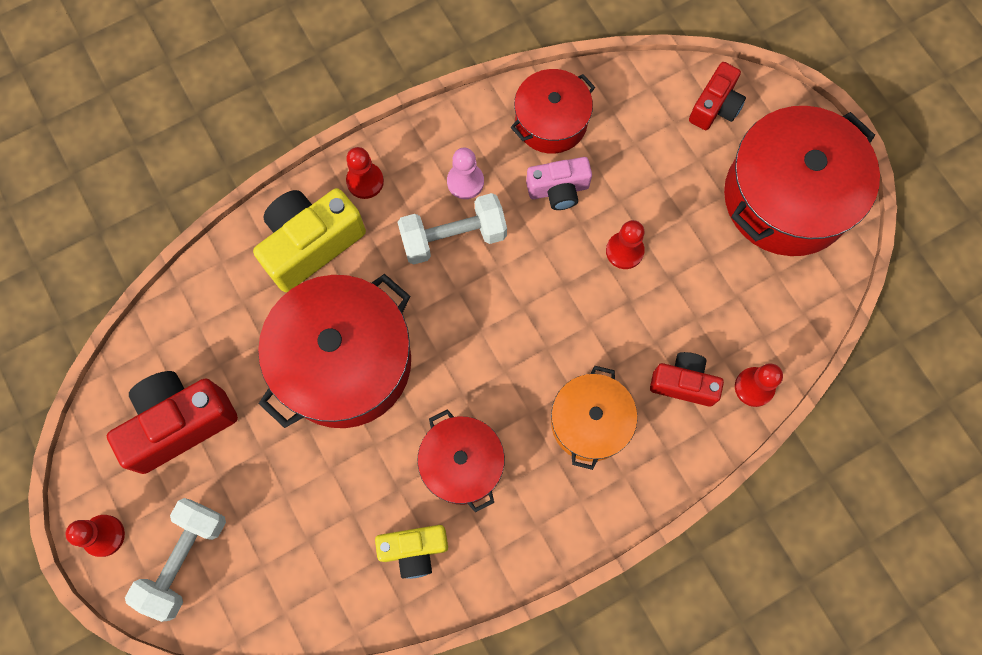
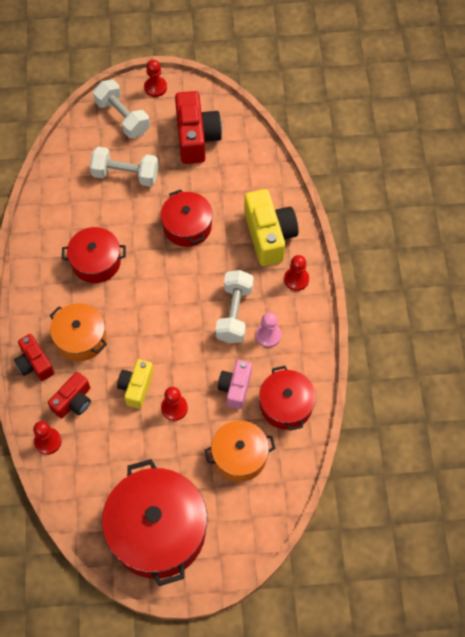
camera: 115 degrees right, 10 degrees down
red pot [258,274,411,428] -> red pot [160,189,213,247], size x0.58
yellow camera [375,525,448,579] -> yellow camera moved to [117,359,154,409]
red camera [689,62,746,130] -> red camera moved to [14,334,54,381]
none -> white dumbbell [90,146,159,187]
none -> orange pot [205,420,275,482]

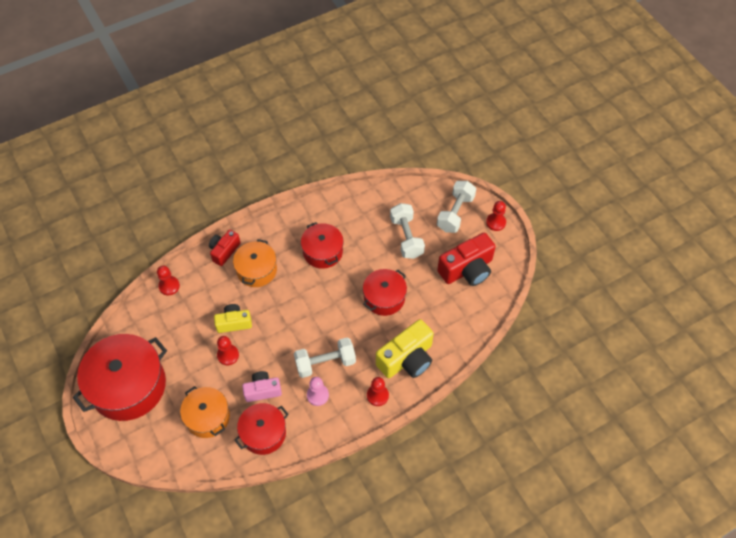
camera: 65 degrees right, 5 degrees down
red camera [48,372,91,419] -> none

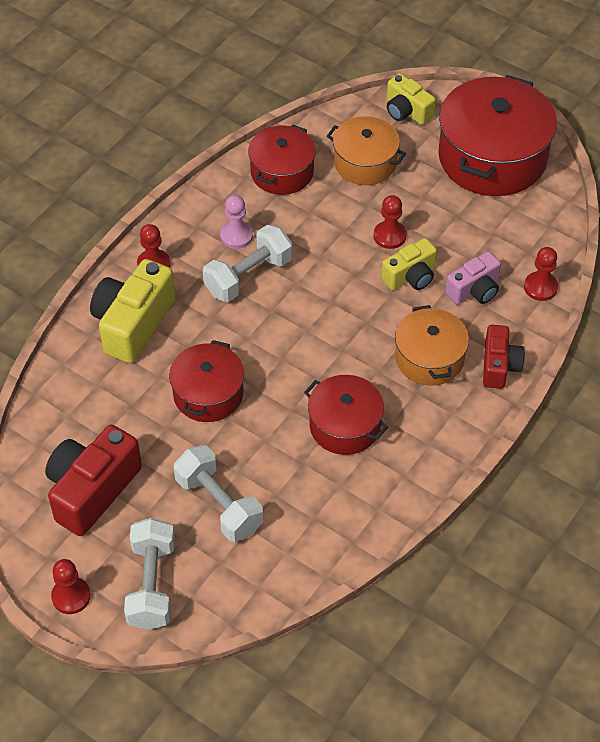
camera: 155 degrees right, 5 degrees down
pink camera [242,371,282,402] -> pink camera moved to [445,251,501,305]
none -> yellow camera [387,73,436,125]

